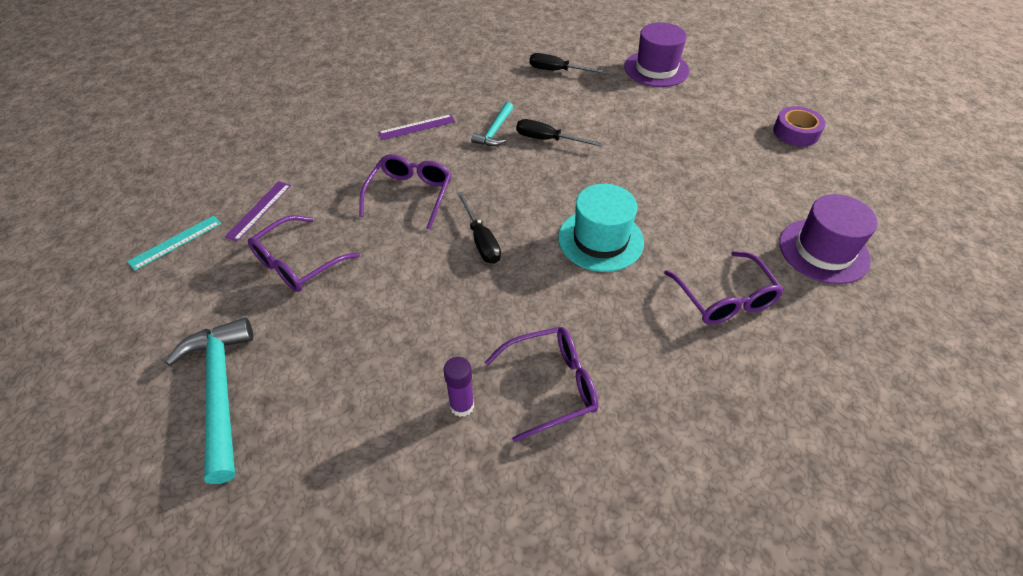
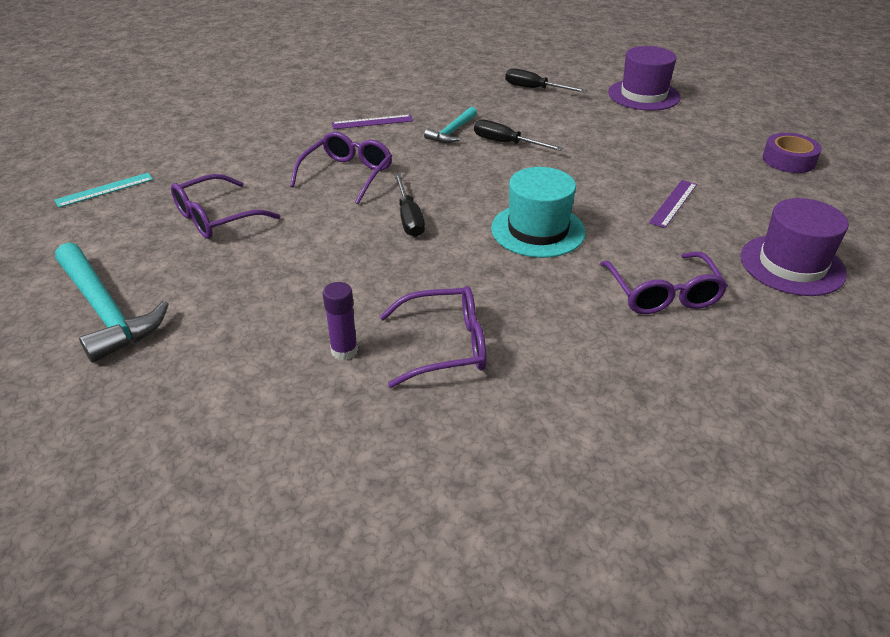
camera: 10 degrees right, 10 degrees down
turquoise hammer [165,318,253,484] -> turquoise hammer turned 150 degrees clockwise [55,243,169,363]
purple ruler [224,181,291,242] -> purple ruler moved to [649,180,697,228]

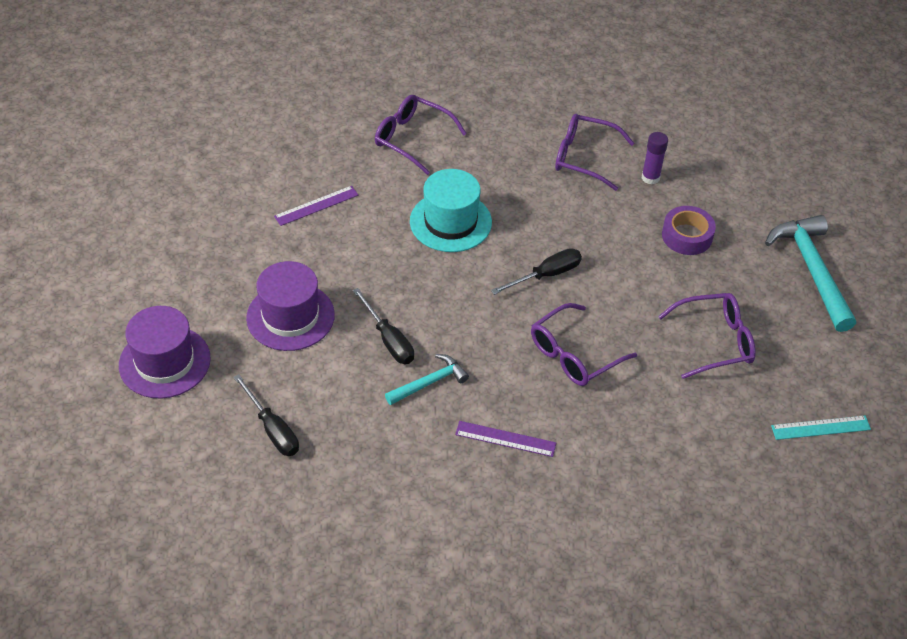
camera: 155 degrees left, 10 degrees up
black screwdriver [394,174,425,237] -> black screwdriver turned 45 degrees clockwise [491,248,582,295]
purple glasses [600,252,728,314] -> purple glasses turned 75 degrees counterclockwise [375,95,467,175]
purple hat [741,198,849,296] -> purple hat moved to [246,261,335,351]
purple tape [763,133,822,173] -> purple tape moved to [662,206,716,255]

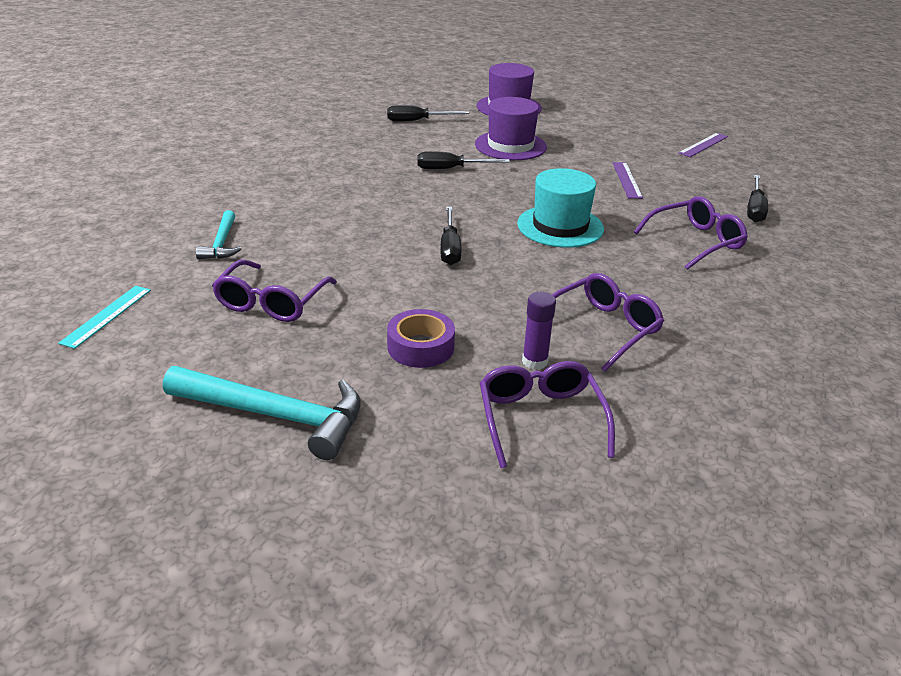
camera: 120 degrees right, 15 degrees down
turquoise hammer [385,354,469,405] -> turquoise hammer moved to [196,210,241,259]
purple ruler [455,421,556,457] -> purple ruler moved to [679,133,728,157]
purple glasses [531,303,637,386] -> purple glasses moved to [480,361,615,468]
none -> black screwdriver [747,175,768,223]

